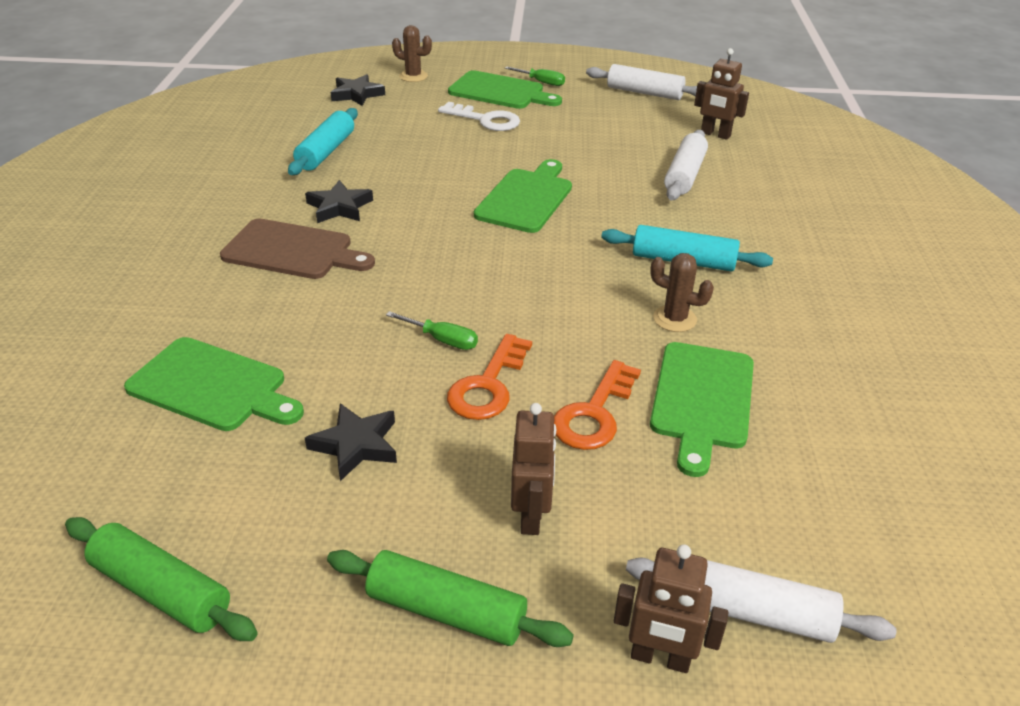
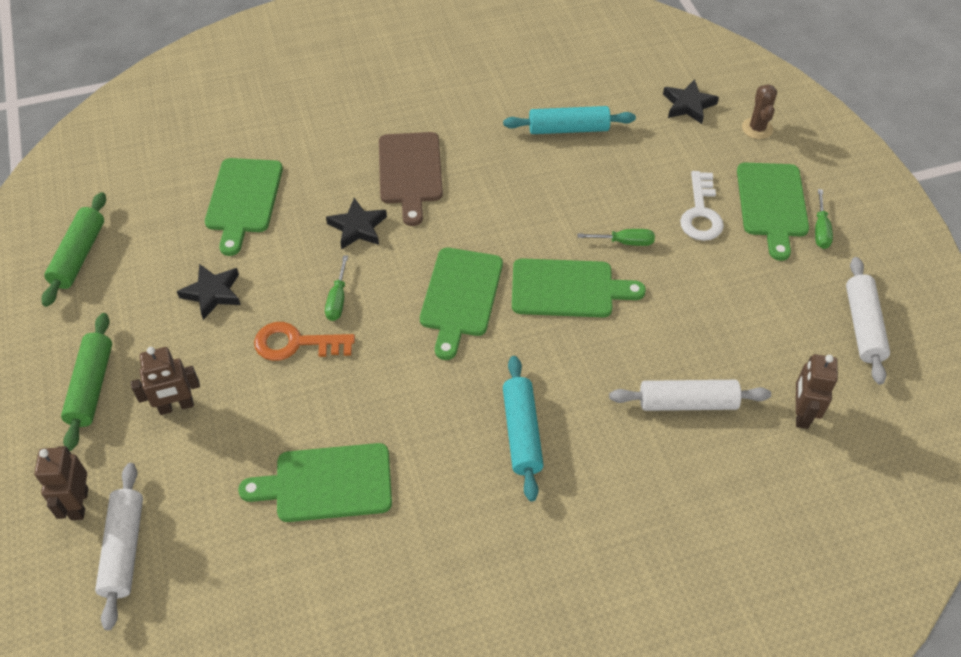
camera: 70 degrees right, 15 degrees up
black star [305,180,373,223] -> black star moved to [326,198,387,249]
orange key [554,360,641,450] -> none
brown cactus [650,253,714,332] -> none
none -> green cutting board [420,248,503,360]
none -> green screwdriver [578,229,655,246]

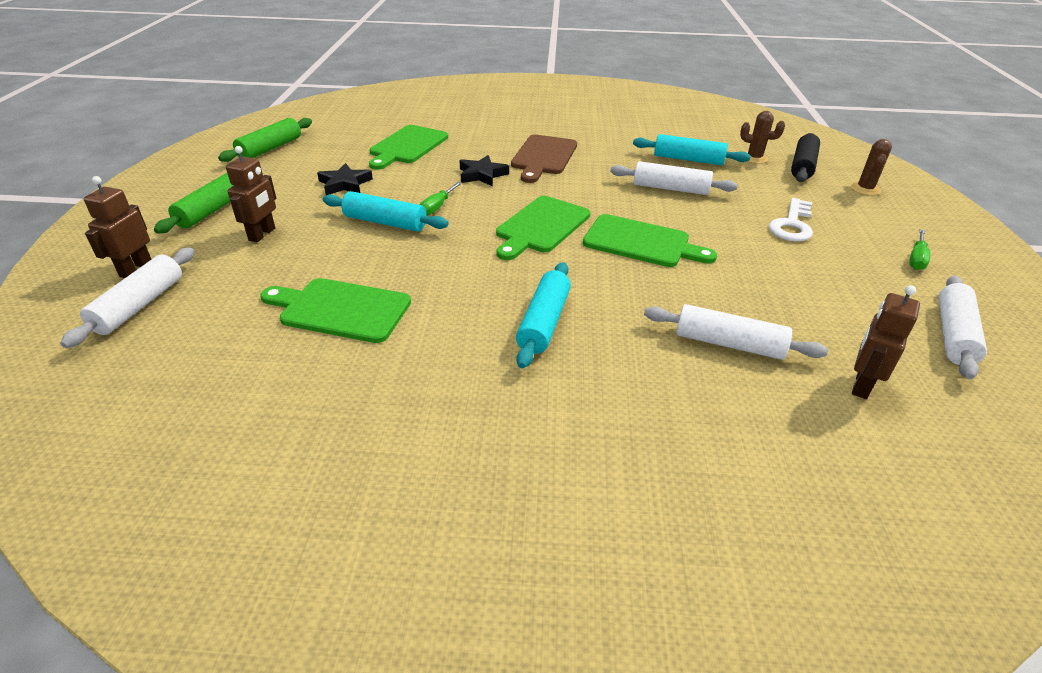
camera: 20 degrees right, 15 degrees down
brown robot [131,347,200,415] -> brown robot turned 75 degrees counterclockwise [226,146,276,242]
orange key [254,322,355,361] -> turquoise rolling pin [323,191,449,232]
green screwdriver [578,229,655,246] -> none
black star [663,79,719,124] -> black rolling pin [791,133,820,182]
green cutting board [737,163,809,261] -> none
none -> white rolling pin [610,161,738,195]
none -> brown cactus [740,111,785,164]

